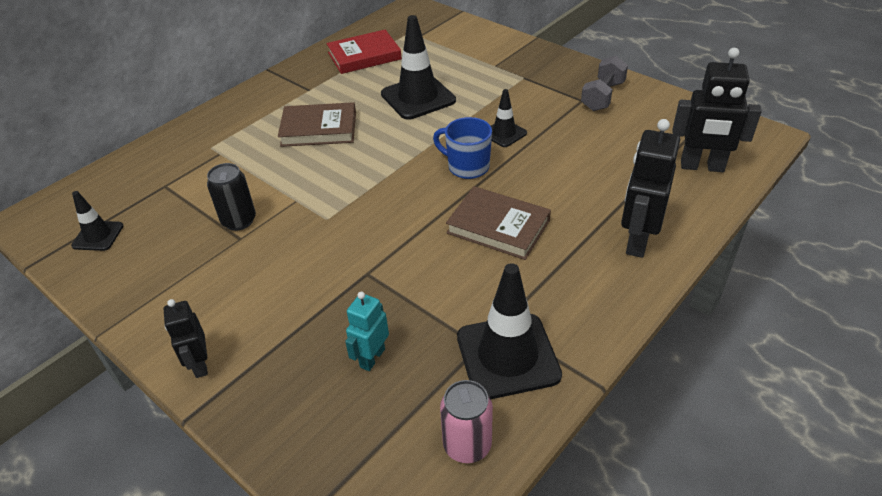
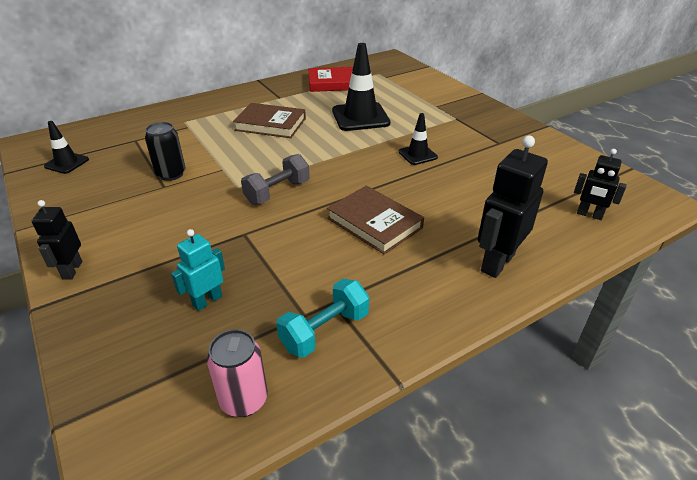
camera: 15 degrees right, 5 degrees down
blue mug [433,117,492,179] -> none
black traffic cone [457,263,562,399] -> turquoise dumbbell [276,279,369,358]
grey dumbbell [581,56,628,111] -> grey dumbbell moved to [241,154,310,205]
black robot [672,48,762,172] -> black robot [574,149,627,220], size x0.59

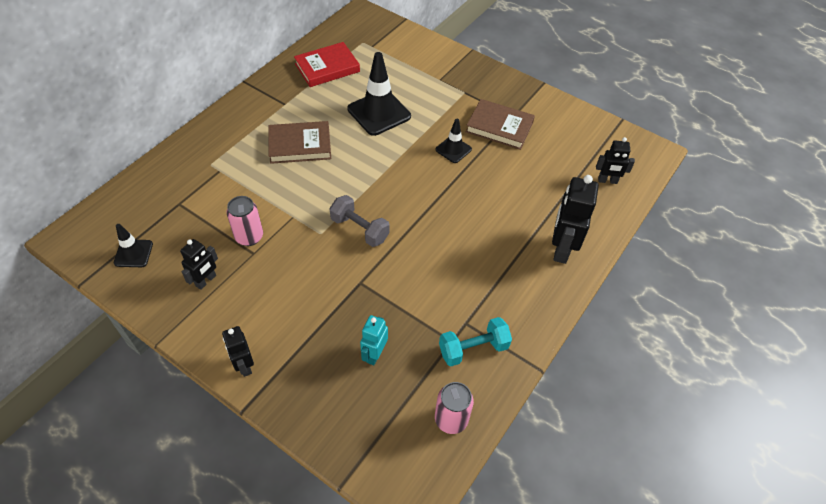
camera: 25 degrees left, 15 degrees up
black can [145,122,186,181] -> pink can [227,196,263,246]
grey dumbbell [241,154,310,205] -> grey dumbbell turned 75 degrees counterclockwise [329,195,390,247]
turquoise dumbbell [276,279,369,358] -> turquoise dumbbell turned 45 degrees clockwise [439,317,512,366]
brown book [327,186,424,255] -> brown book moved to [466,99,535,150]
none -> black robot [180,239,218,290]

